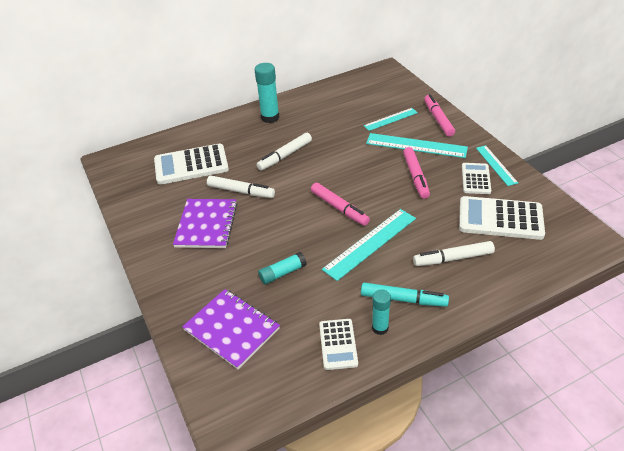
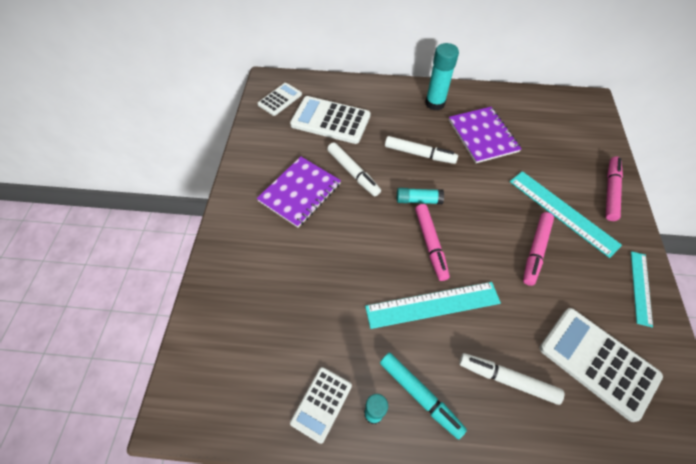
camera: 30 degrees right, 15 degrees up
purple notebook [182,289,280,369] -> purple notebook moved to [449,107,521,163]
white marker [257,133,312,170] -> white marker turned 150 degrees counterclockwise [385,136,458,164]
turquoise glue stick [258,252,307,284] -> turquoise glue stick moved to [397,188,444,204]
turquoise ruler [363,108,418,131] -> none
white calculator [462,163,491,194] -> white calculator moved to [258,83,302,116]

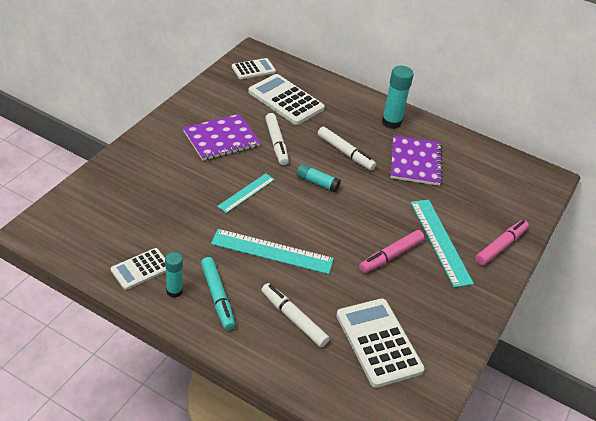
camera: 20 degrees right, 15 degrees down
pink marker [415,204,450,281] -> none
turquoise ruler [631,251,653,328] -> turquoise ruler moved to [217,173,275,213]

